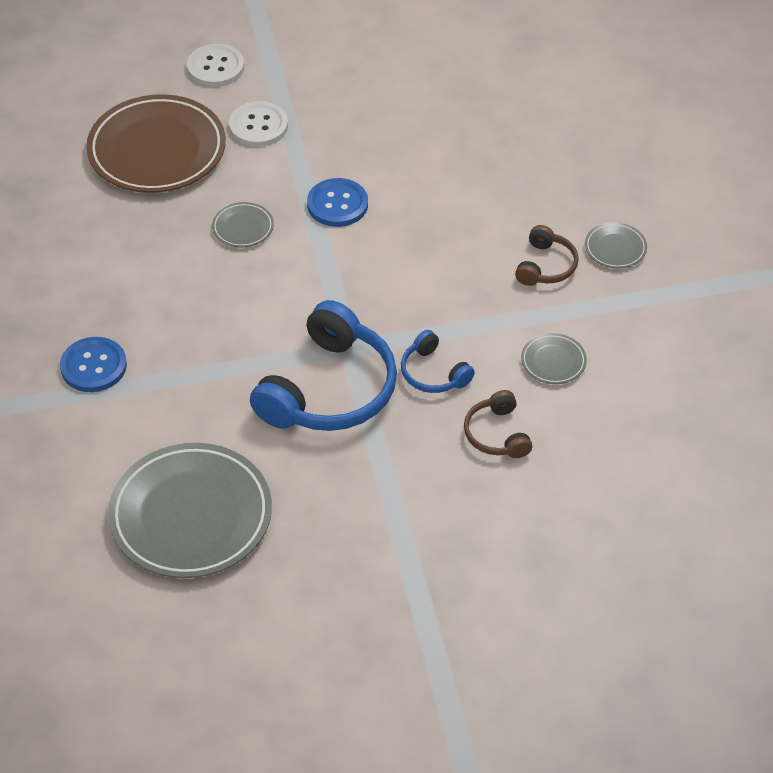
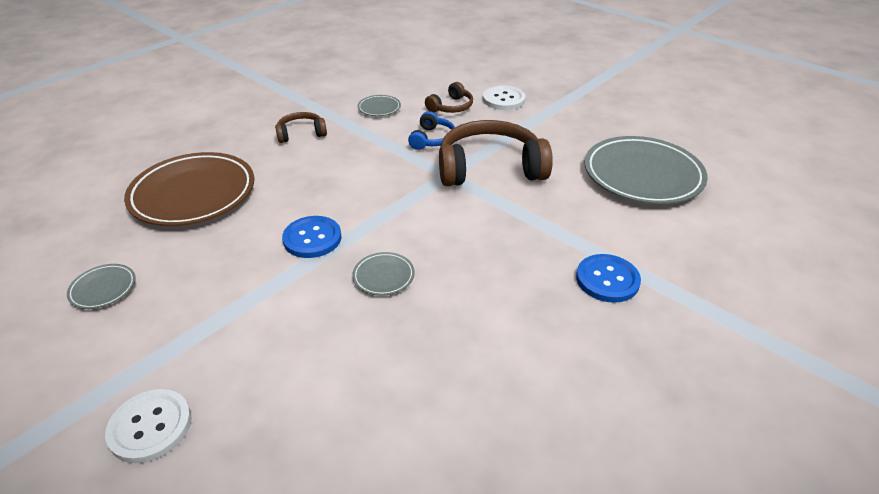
camera: 125 degrees left, 10 degrees down
brown plate [86,94,226,193] -> brown plate moved to [124,152,254,226]
white button [229,101,288,147] -> white button moved to [483,86,525,110]
blue headphones [250,300,397,431] -> brown headphones [439,120,553,186]
grey plate [585,222,647,268] -> grey plate moved to [67,264,136,309]

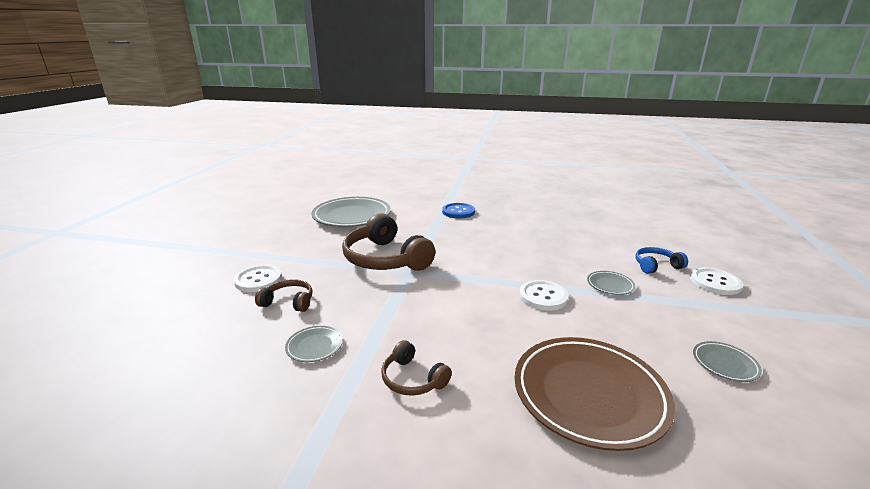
camera: 120 degrees left, 15 degrees down
blue button [282,216,341,258] -> white button [520,280,569,311]
grey plate [352,252,415,296] -> grey plate moved to [587,271,635,295]
blue headphones [408,111,455,150] -> blue headphones moved to [636,247,688,274]

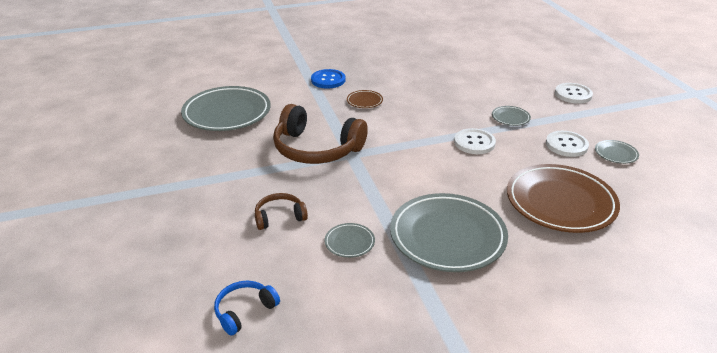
camera: 30 degrees left, 10 degrees up
white button [234,265,282,292] -> white button moved to [546,131,589,157]
brown headphones [381,340,452,396] -> grey plate [390,193,508,272]
blue headphones [636,247,688,274] -> blue headphones moved to [214,281,280,336]
none -> brown plate [347,90,383,108]

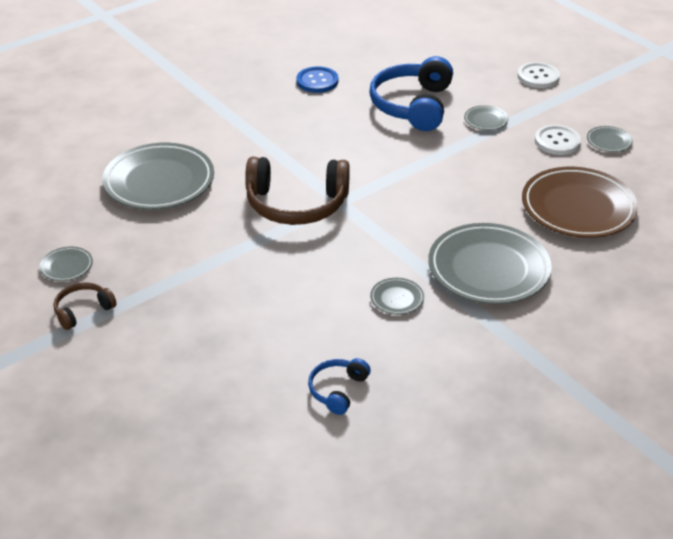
camera: 20 degrees left, 5 degrees up
brown headphones [255,193,308,230] -> brown headphones moved to [54,283,116,330]
blue button [311,69,345,88] -> blue button moved to [296,66,338,93]
brown plate [347,90,383,108] -> none
white button [454,128,496,154] -> none
none -> grey plate [40,247,93,281]
none -> blue headphones [369,56,453,131]

